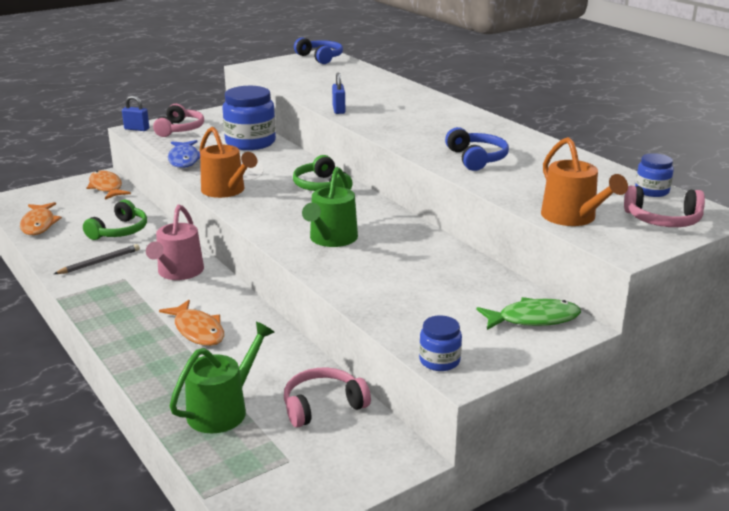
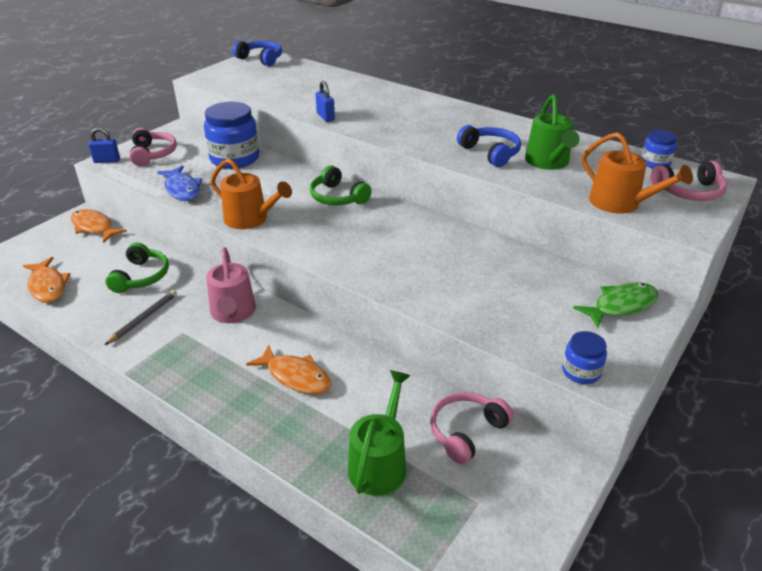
camera: 20 degrees left, 10 degrees up
green watering can [302,167,358,247] -> green watering can moved to [525,94,580,170]

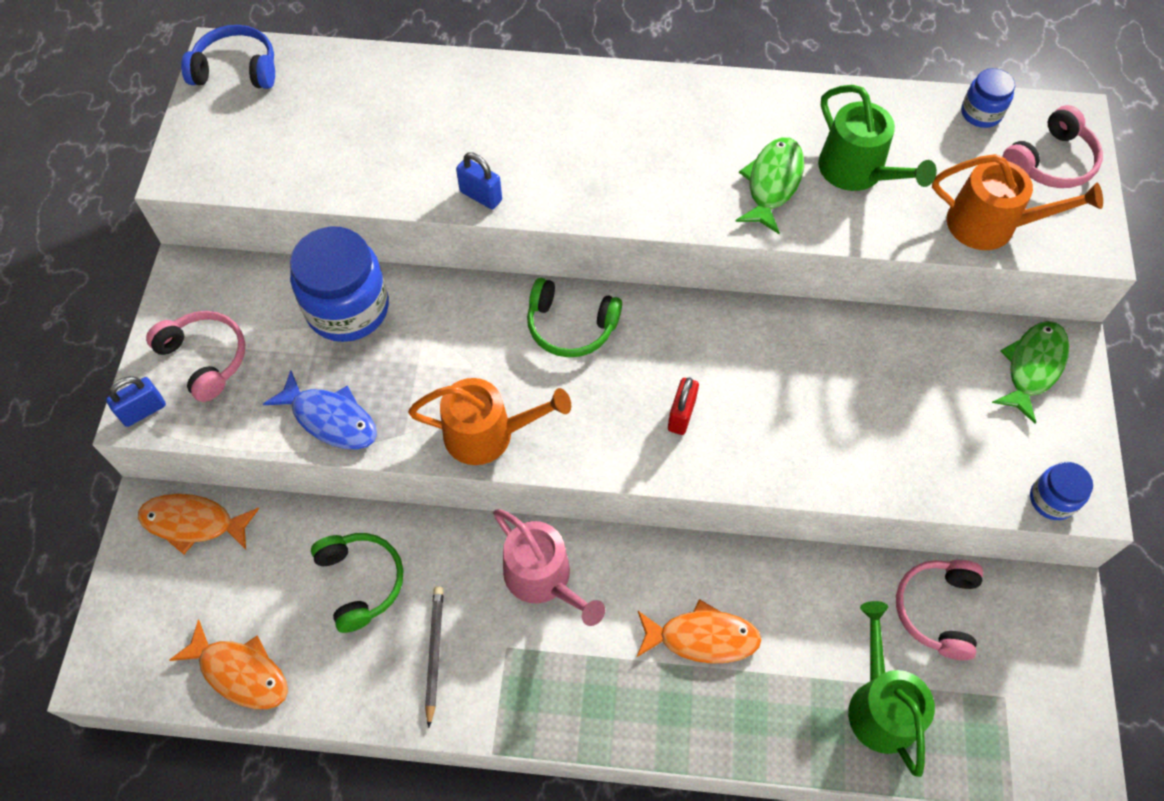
camera: 30 degrees left, 25 degrees up
blue headphones [457,125,521,167] -> green fish [735,137,804,234]
none -> red padlock [668,377,699,435]

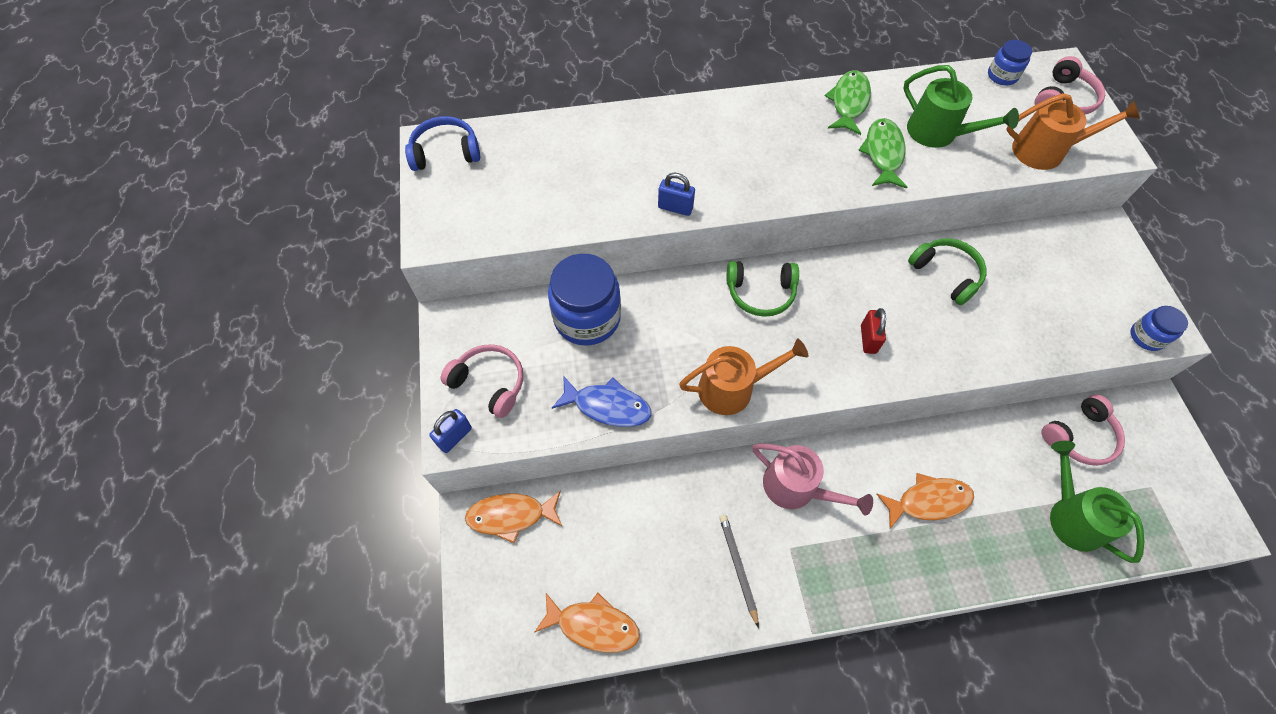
camera: 15 degrees left, 0 degrees up
green headphones [311,533,403,633] -> green headphones moved to [908,238,987,305]
pink headphones [896,560,983,660] -> pink headphones turned 120 degrees counterclockwise [1041,395,1125,466]
green fish [992,321,1069,424] -> green fish moved to [825,70,871,135]

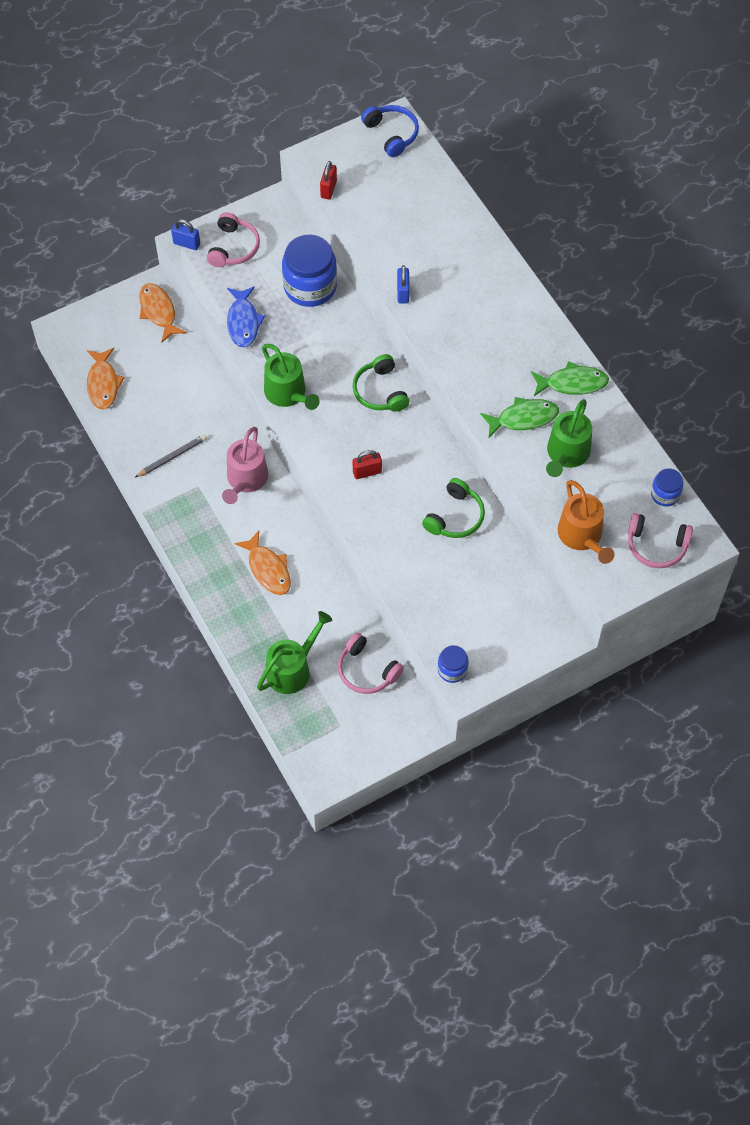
camera: 70 degrees right, 0 degrees up
orange watering can [679,338,808,415] -> green watering can [262,344,320,410]
none -> red padlock [320,161,337,199]

